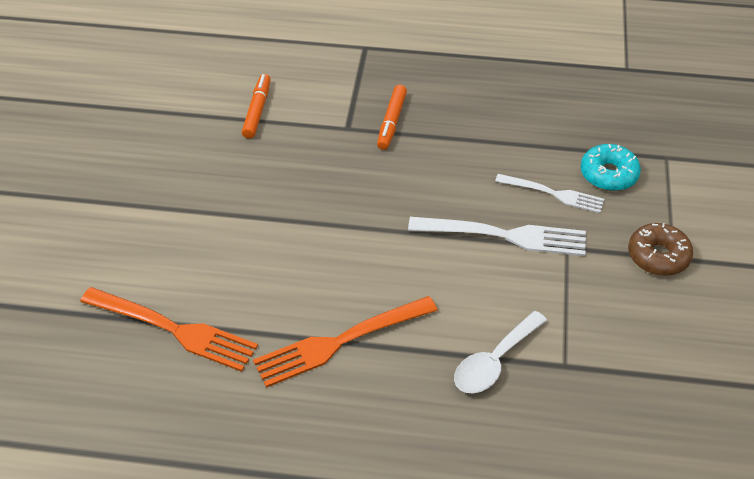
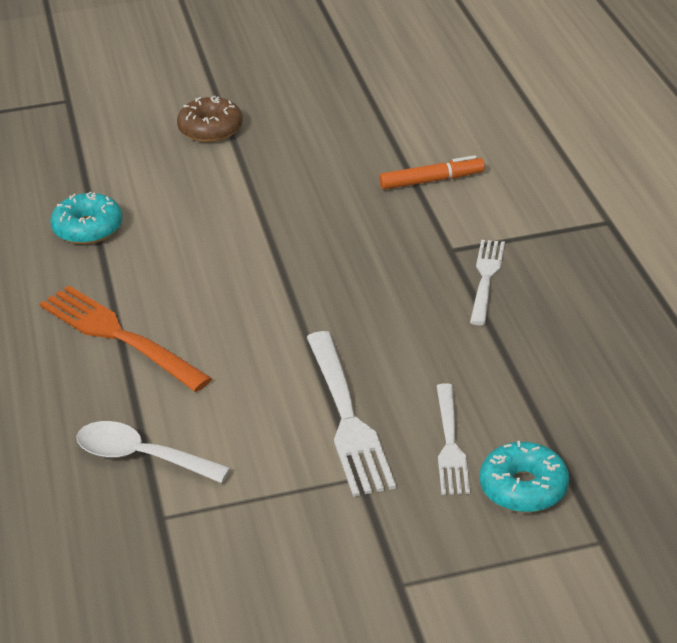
camera: 70 degrees right, 10 degrees down
orange fork [80,287,258,372] -> turquoise donut [50,192,123,245]
orange marker [377,85,407,150] -> white fork [470,240,505,325]
brown donut [628,223,693,276] -> brown donut moved to [177,96,243,142]

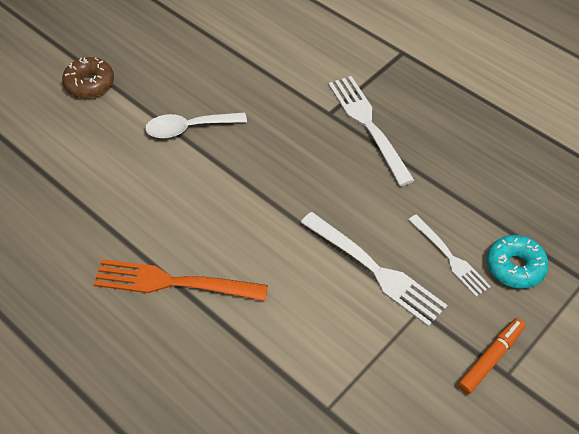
camera: 35 degrees left, 15 degrees up
turquoise donut [50,192,123,245] -> none
white spoon [76,421,231,483] -> white spoon moved to [145,112,247,138]
orange marker [379,155,485,190] -> orange marker moved to [458,318,525,394]
white fork [470,240,505,325] -> white fork [328,76,415,186], size x1.57

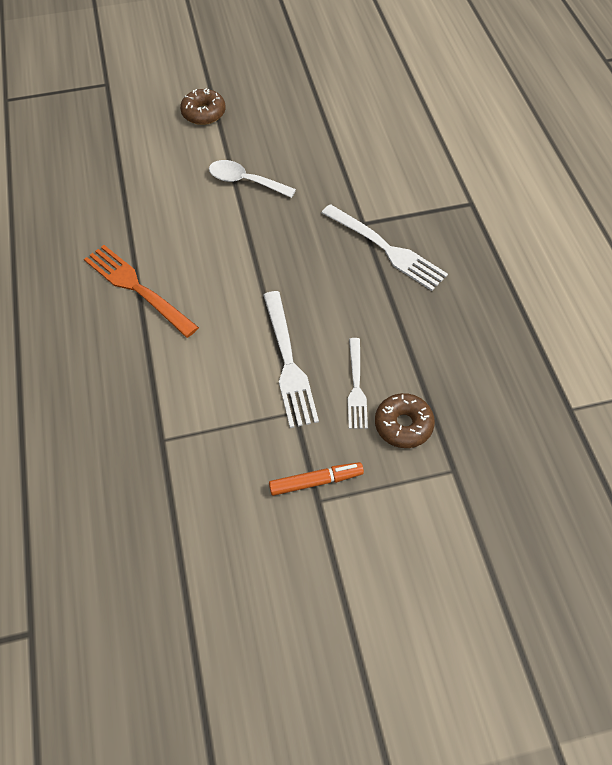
camera: 35 degrees right, 5 degrees up
white fork [328,76,415,186] -> white fork turned 120 degrees clockwise [322,204,448,291]
turquoise donut [487,235,549,289] -> brown donut [375,393,435,448]

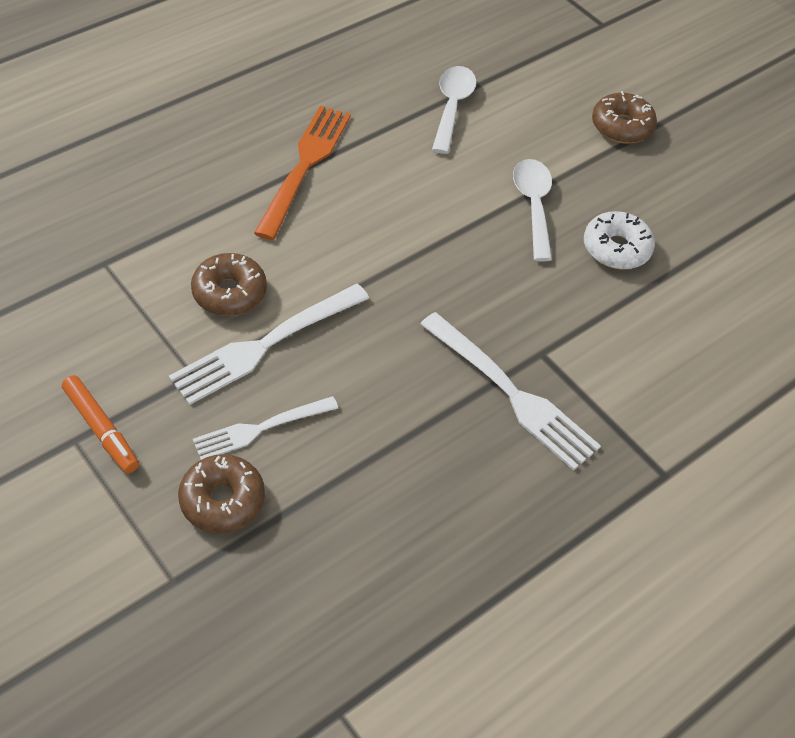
camera: 60 degrees right, 5 degrees down
white fork [322,204,448,291] -> white fork turned 60 degrees counterclockwise [420,312,601,471]
none -> brown donut [191,253,267,316]
none -> white spoon [432,66,477,154]
none -> white donut [584,211,655,270]

